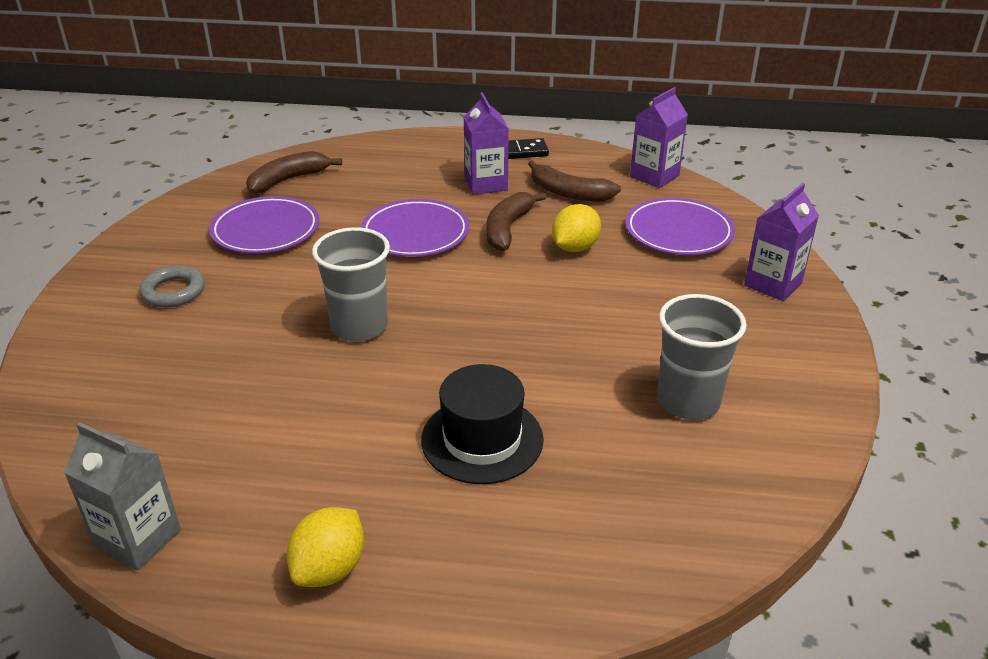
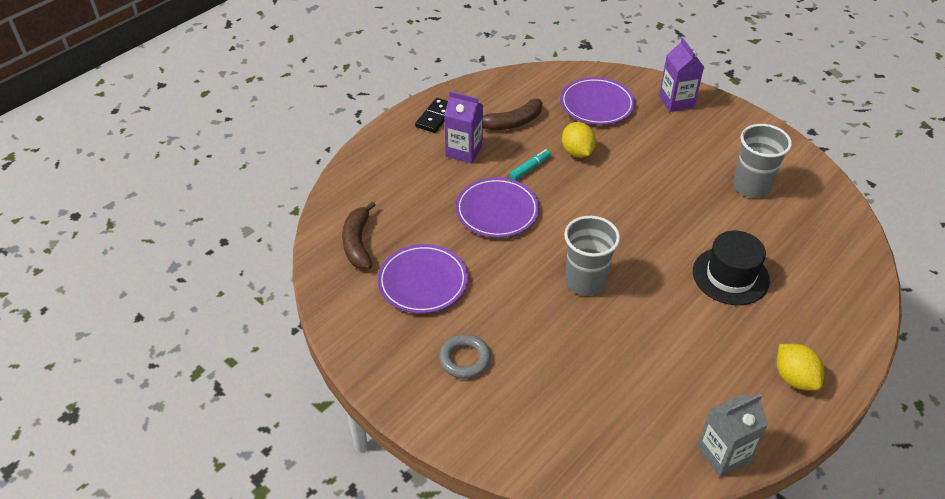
camera: 55 degrees left, 10 degrees up
brown banana [486,192,546,251] -> turquoise marker [509,149,551,180]
purple carton [630,87,688,188] -> none

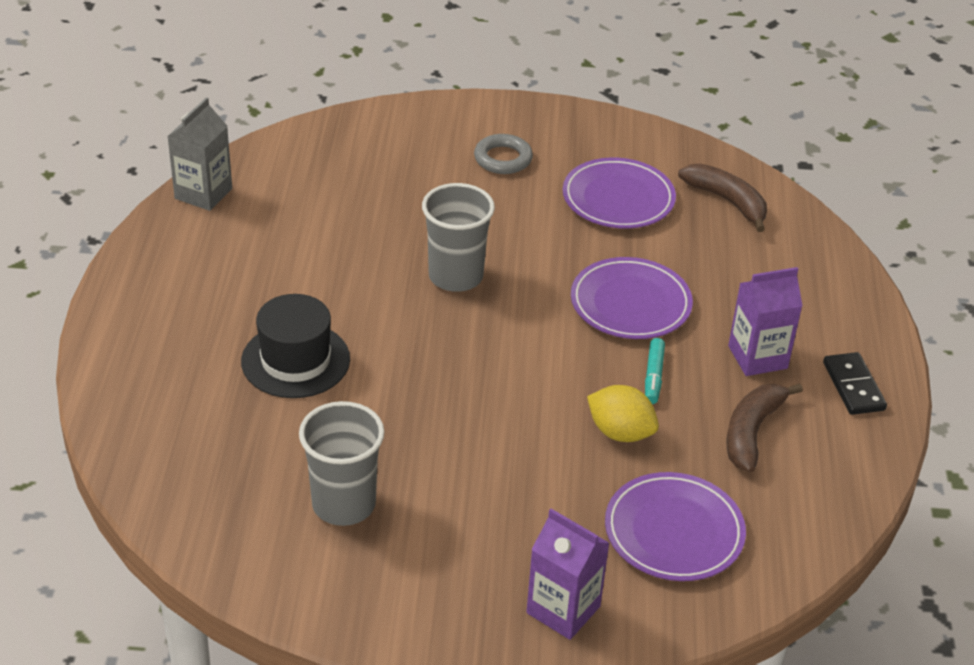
camera: 140 degrees right, 5 degrees down
yellow lemon [777,344,824,391] -> none

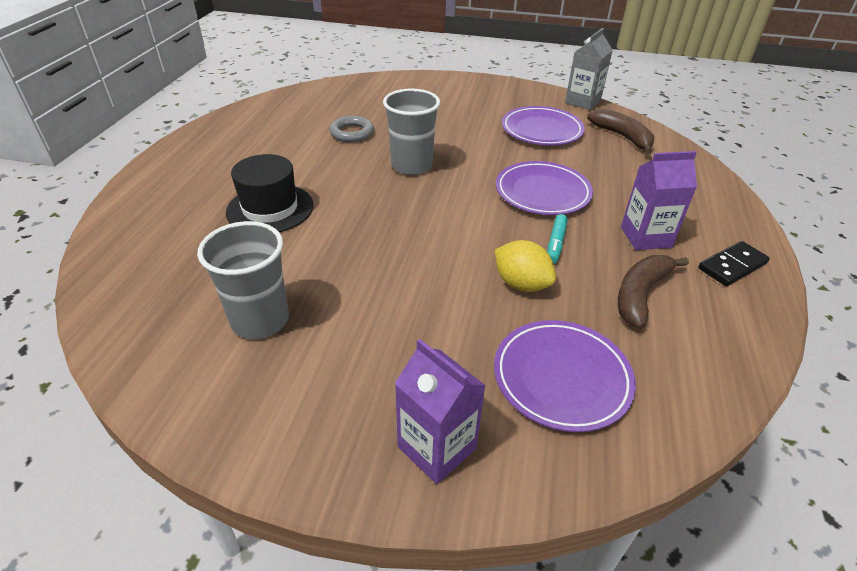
camera: 10 degrees right, 0 degrees up
grey carton [167,97,232,211] -> grey carton moved to [565,28,613,110]
grey ring [474,134,533,174] -> grey ring moved to [329,116,374,142]
black domino [823,352,887,415] -> black domino turned 60 degrees clockwise [698,241,770,286]

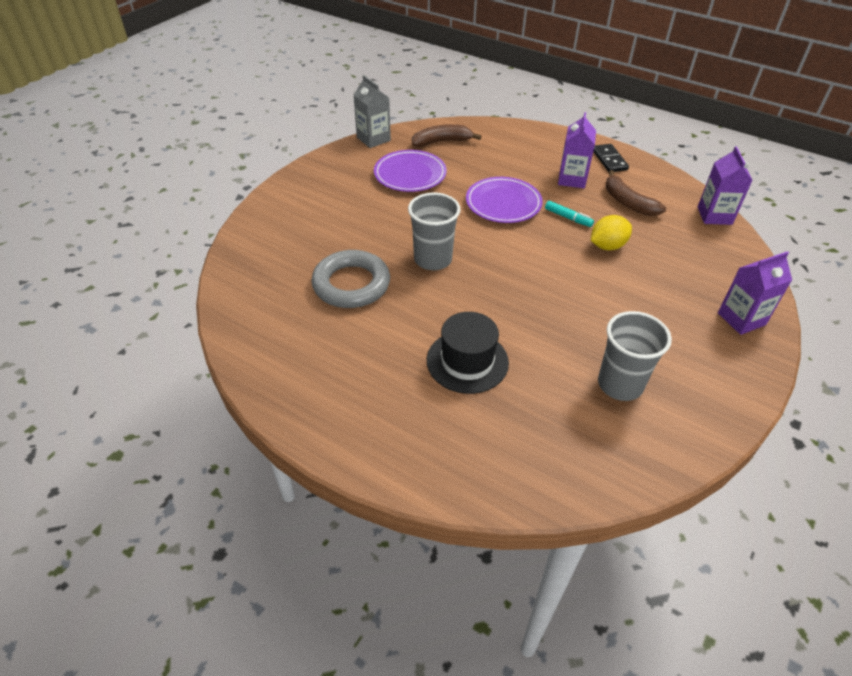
camera: 70 degrees left, 5 degrees up
grey ring [329,116,374,142] -> grey ring [312,250,390,308], size x1.68
purple plate [494,320,636,432] -> none
none -> purple carton [698,146,753,225]

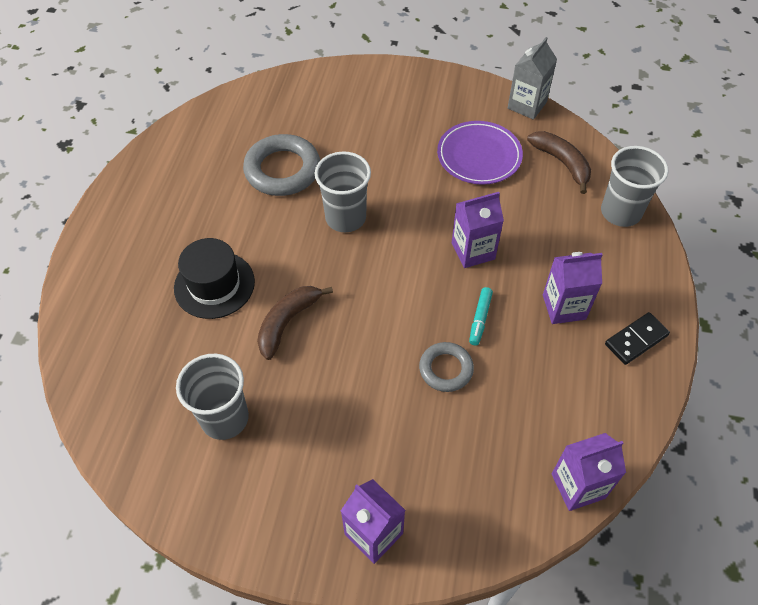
camera: 70 degrees right, 10 degrees up
purple plate [466,177,543,223] -> purple carton [452,192,504,268]
yellow lemon [591,215,632,250] -> grey ring [419,342,474,392]
brown banana [606,170,666,216] -> brown banana moved to [257,286,333,360]
none -> grey cup [601,146,669,227]

